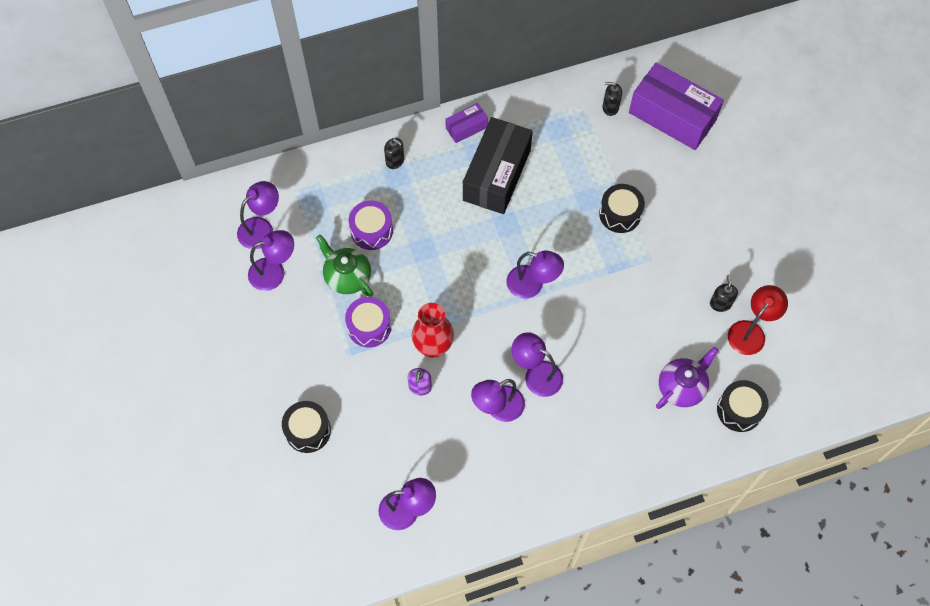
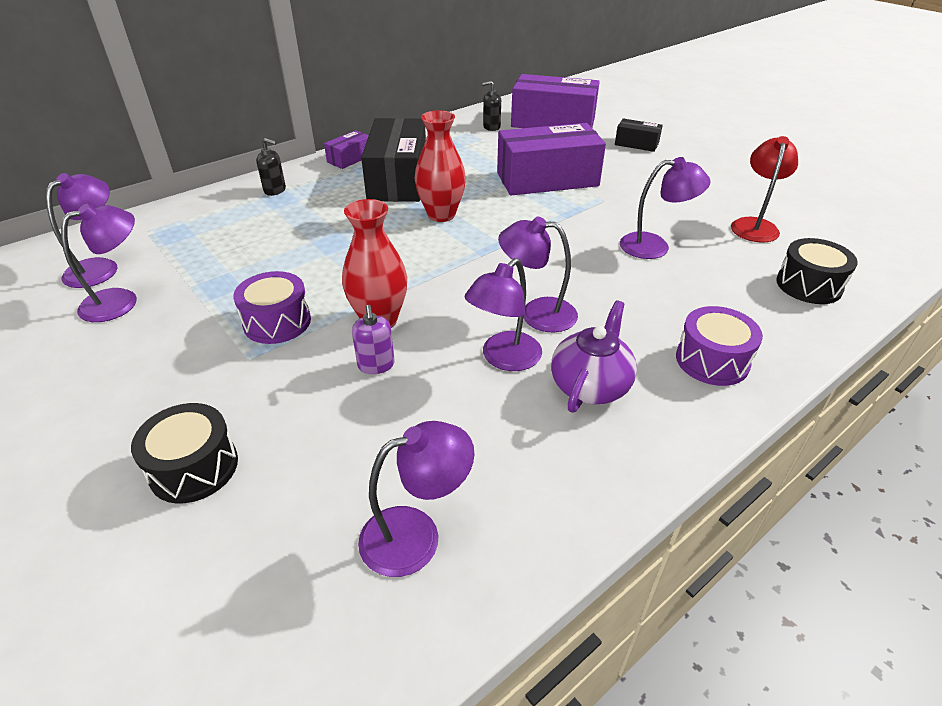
camera: 20 degrees left, 25 degrees down
green teapot [316,235,373,297] -> none
purple drum [349,201,393,250] -> purple drum moved to [676,306,763,386]
purple lamp [506,251,564,298] -> purple lamp moved to [620,157,711,259]
black drum [599,184,645,233] -> purple box [497,123,606,196]
purple teapot [656,347,719,409] -> purple teapot moved to [551,301,637,413]
black soap dispenser [710,275,738,312] -> none
none -> red vase [415,110,466,222]
none -> black box [615,119,663,152]

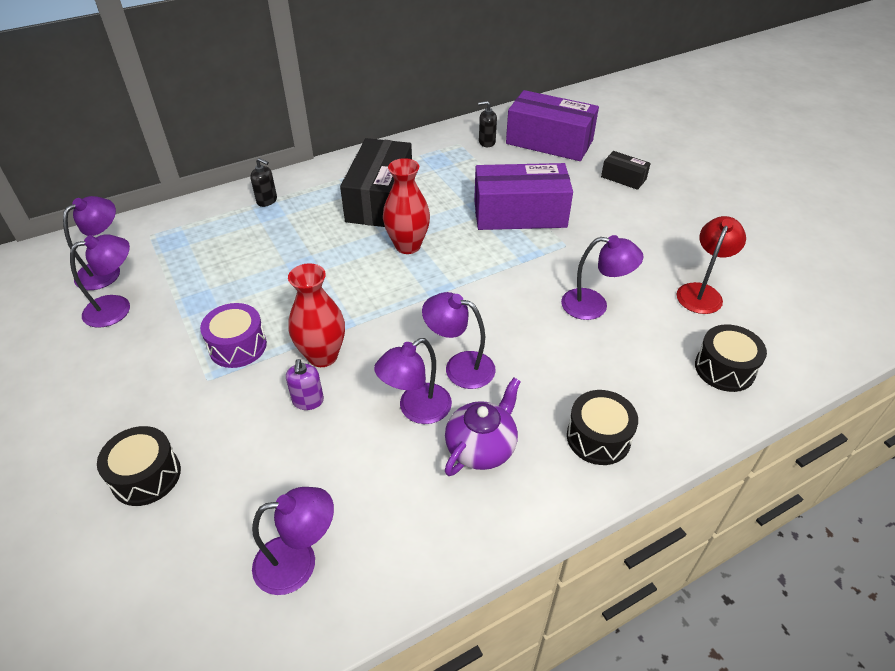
camera: 10 degrees right, 5 degrees up
purple box [324,130,369,169] -> none
purple drum [676,306,763,386] -> black drum [567,390,638,465]

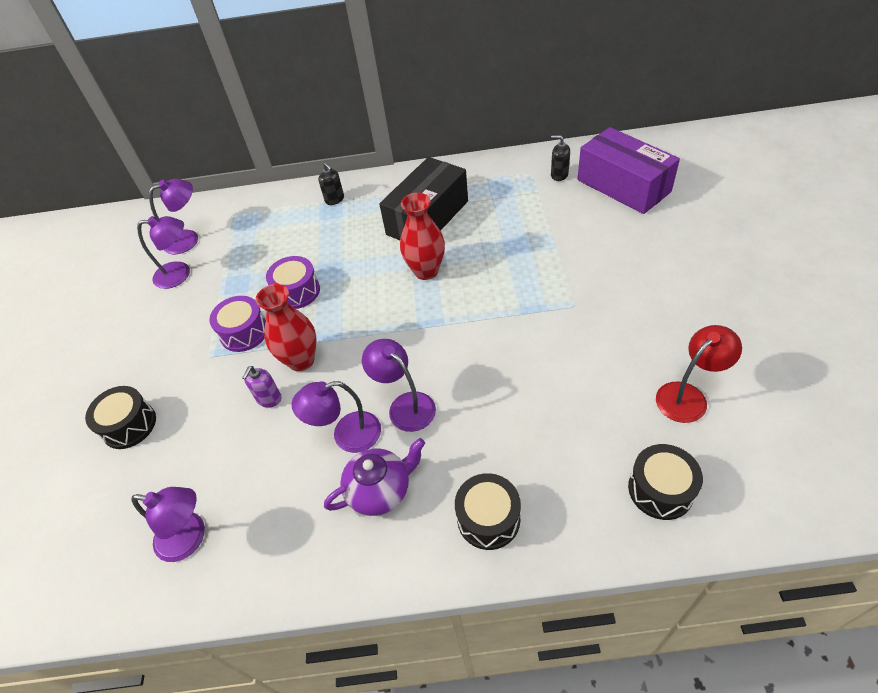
camera: 30 degrees right, 5 degrees up
purple box [474,163,573,230] -> none
purple lamp [561,235,644,320] -> none
black box [601,151,651,190] -> none
none -> purple drum [266,256,320,309]

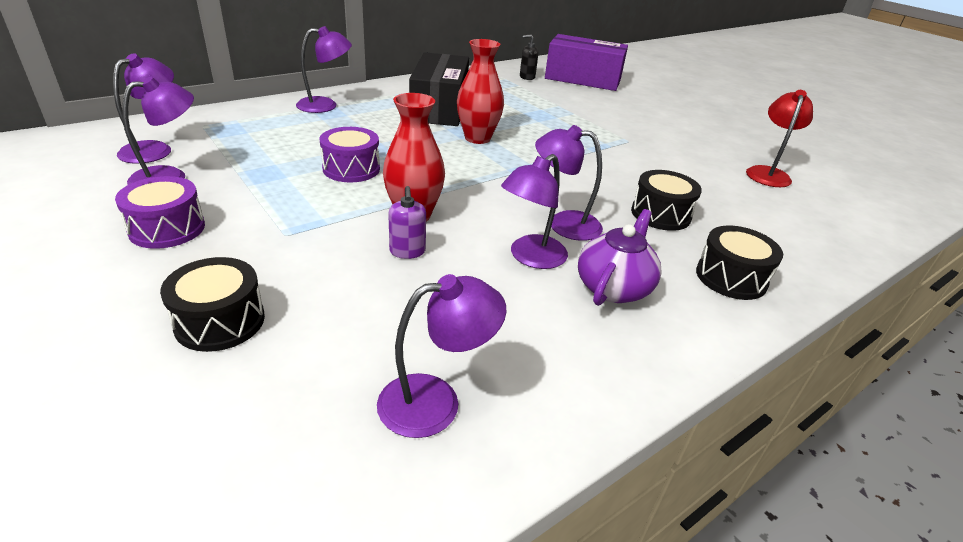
camera: 40 degrees left, 15 degrees down
purple drum [209,296,266,352] -> purple drum moved to [115,176,205,249]
black soap dispenser [318,163,344,205] -> purple lamp [296,26,352,113]
black drum [628,444,703,520] -> black drum moved to [631,170,702,231]

